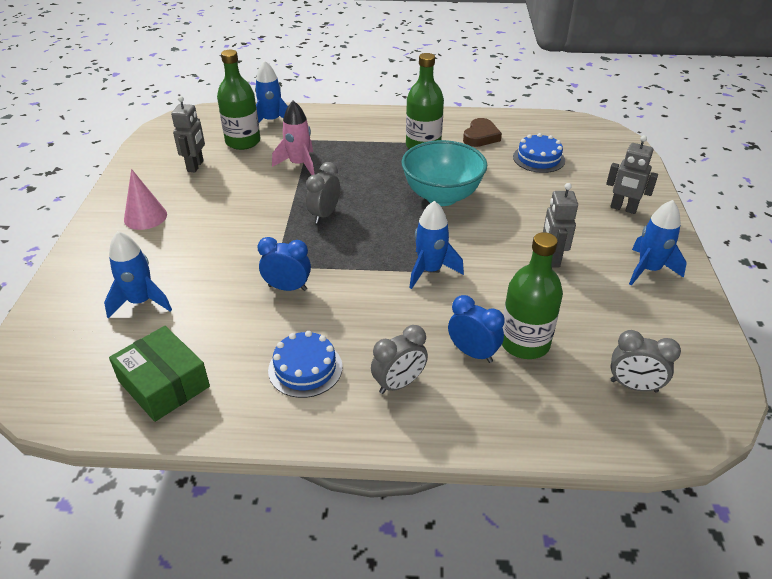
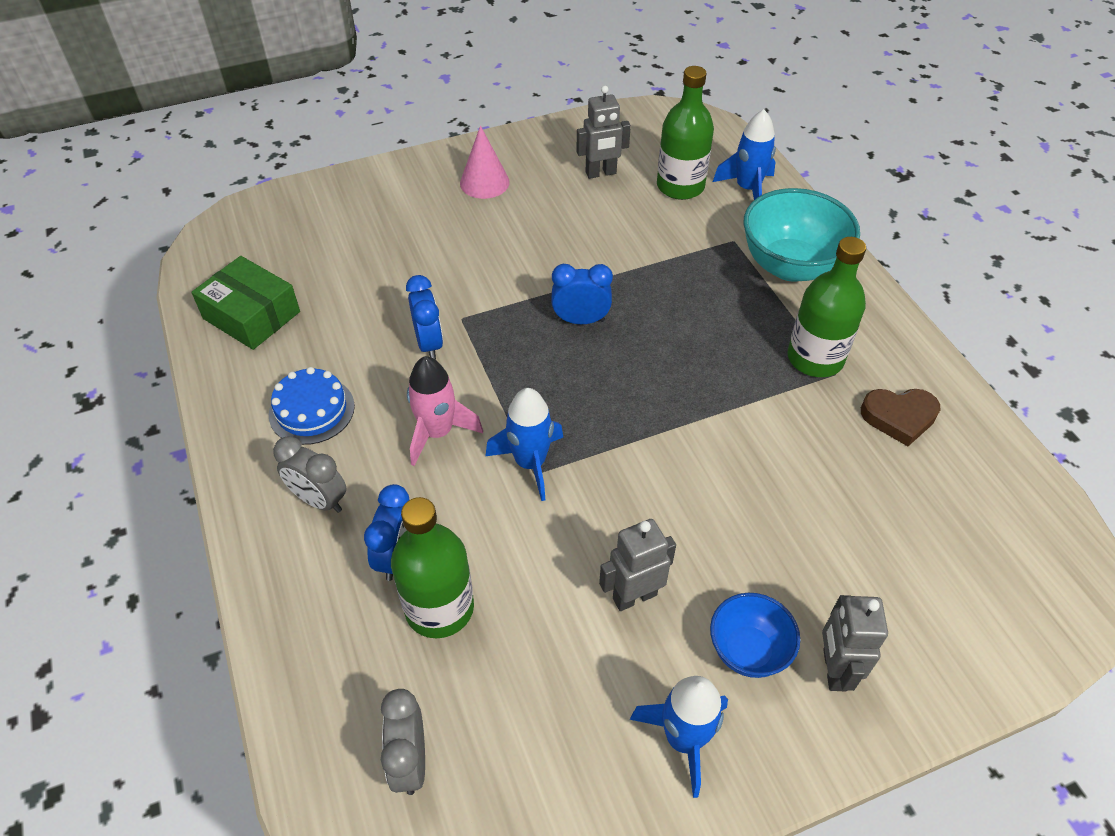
camera: 65 degrees right, 10 degrees up
blue rocket [104,231,172,318] -> none
green box [109,326,210,422] -> green box turned 75 degrees counterclockwise [192,256,300,350]
pink rocket [272,101,315,175] -> pink rocket moved to [407,356,483,466]
grey clock [306,162,340,223] -> blue clock [551,264,613,324]
turquoise bowl [402,140,487,206] -> turquoise bowl moved to [743,188,860,282]
blue cake [513,133,565,173] -> none
none -> blue bowl [710,593,800,678]

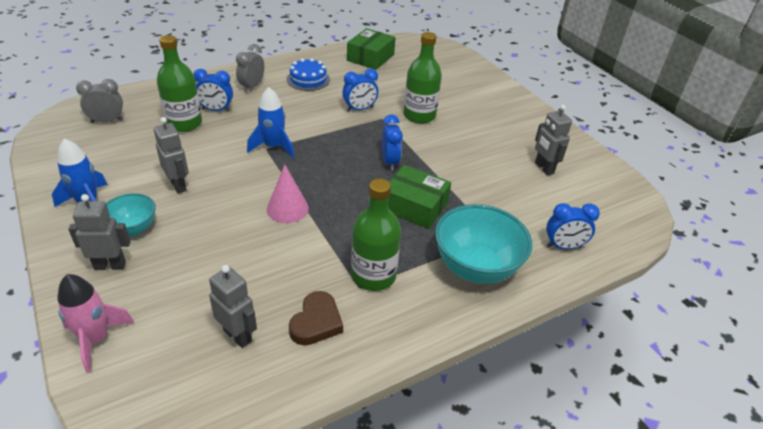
camera: 80 degrees right, 10 degrees down
pink rocket [407,356,483,466] -> pink rocket moved to [57,274,134,373]
pink cone [460,125,510,199] -> pink cone moved to [267,165,309,223]
green bottle [657,66,714,200] -> green bottle moved to [404,32,442,124]
blue bowl [710,593,800,678] -> turquoise bowl [106,193,156,236]
blue rocket [713,109,776,200] -> blue clock [546,203,600,249]
brown heart [861,389,941,446] -> brown heart turned 150 degrees counterclockwise [289,291,343,346]
none -> grey robot [209,265,257,348]
none -> green box [388,165,451,229]

